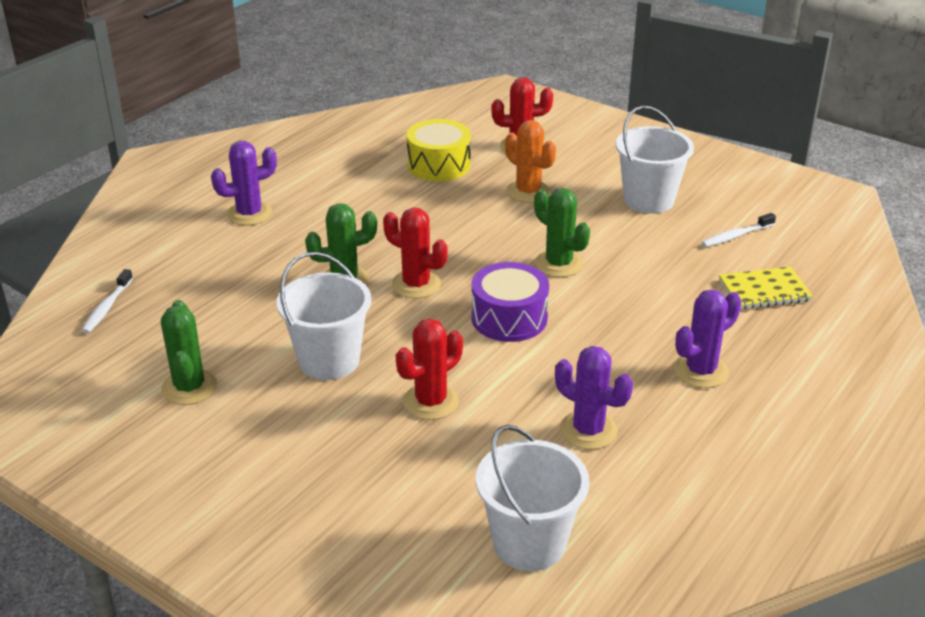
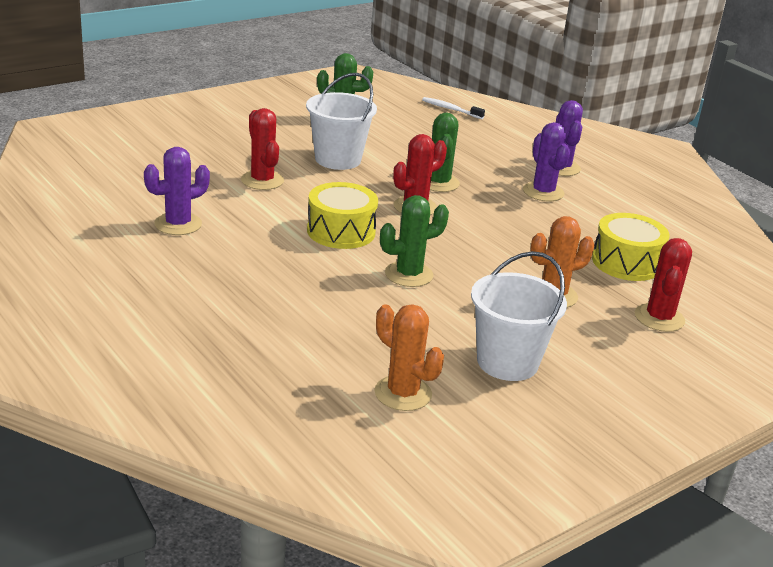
camera: 105 degrees right, 5 degrees down
purple drum [471,262,549,342] -> yellow drum [307,182,378,249]
white bucket [476,425,590,571] -> none
purple cactus [674,290,742,388] -> purple cactus moved to [523,122,570,201]
white toothbrush [701,213,776,247] -> orange cactus [374,304,444,411]
yellow notebook [719,266,813,310] -> none

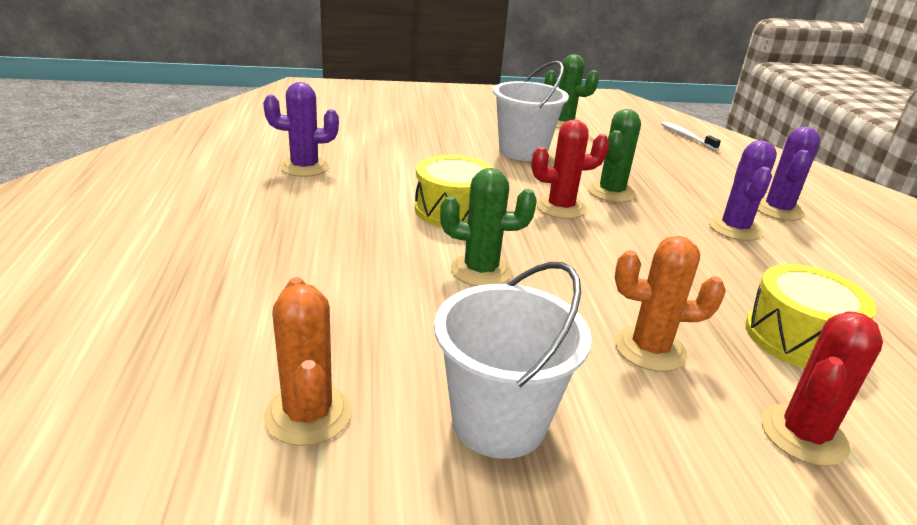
camera: 30 degrees right, 0 degrees up
red cactus [241,108,284,190] -> none

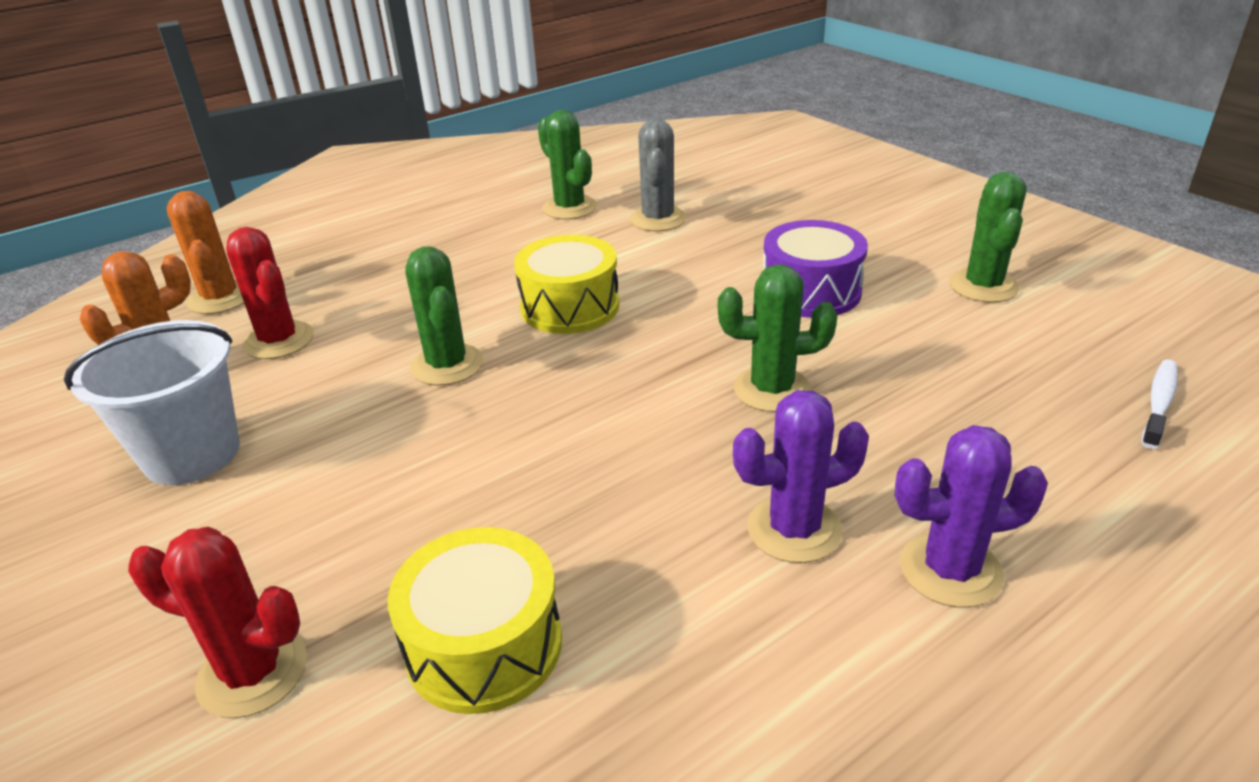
camera: 65 degrees right, 5 degrees up
purple cactus [263,82,339,177] -> green cactus [538,110,597,219]
white bucket [493,61,569,161] -> purple drum [763,220,868,318]
red cactus [532,119,609,219] -> red cactus moved to [226,227,314,359]
orange cactus [615,236,726,372] -> orange cactus moved to [167,191,244,314]
none -> grey cactus [630,118,687,231]

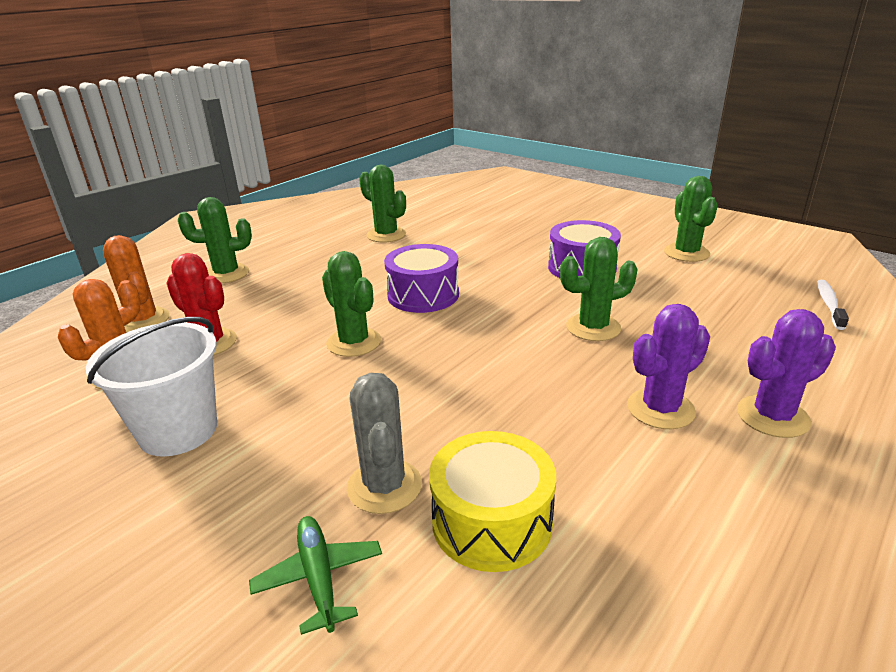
camera: 15 degrees left, 5 degrees down
red cactus [128,527,307,718] -> green plane [249,516,382,635]
yellow drum [514,235,619,334] -> purple drum [384,244,459,313]
grey cactus [630,118,687,231] -> grey cactus moved to [347,373,422,514]
none -> green cactus [178,197,252,283]

